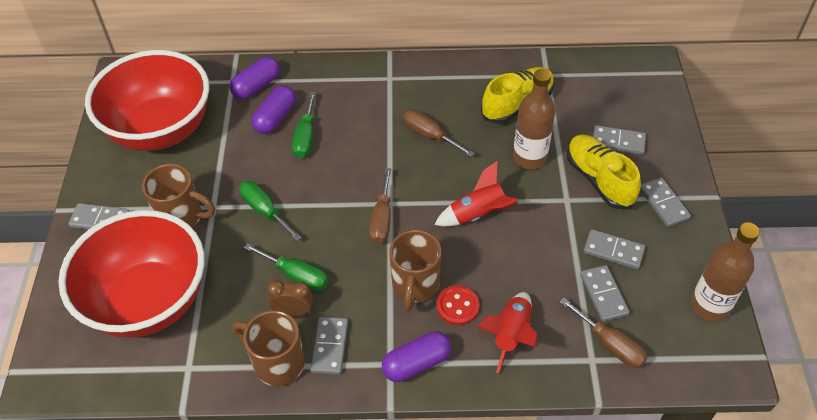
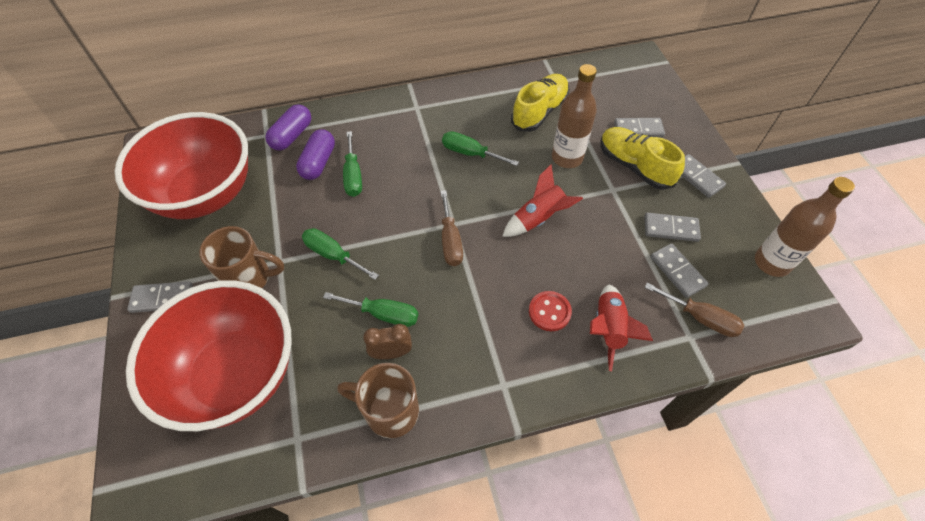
camera: 15 degrees left, 5 degrees up
grey domino [311,317,348,375] -> none
purple capsule [382,331,451,382] -> none
brown mug [389,230,441,311] -> none
brown screwdriver [403,110,475,157] -> green screwdriver [442,131,519,166]

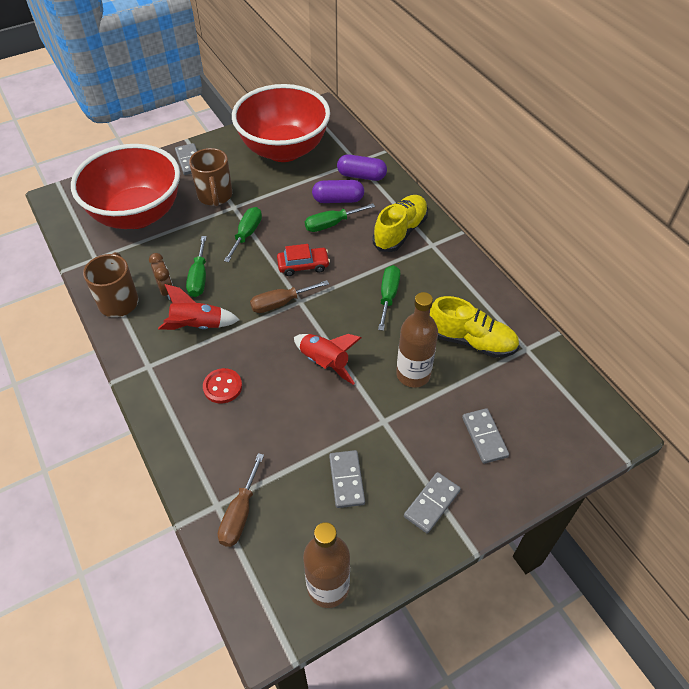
camera: 75 degrees right, 5 degrees down
red rocket [590,284,653,371] -> red rocket moved to [158,284,240,330]
yellow shoe [601,127,685,190] -> yellow shoe moved to [372,195,428,252]
grey domino [650,244,709,298] -> none
none -> red car [277,244,330,276]

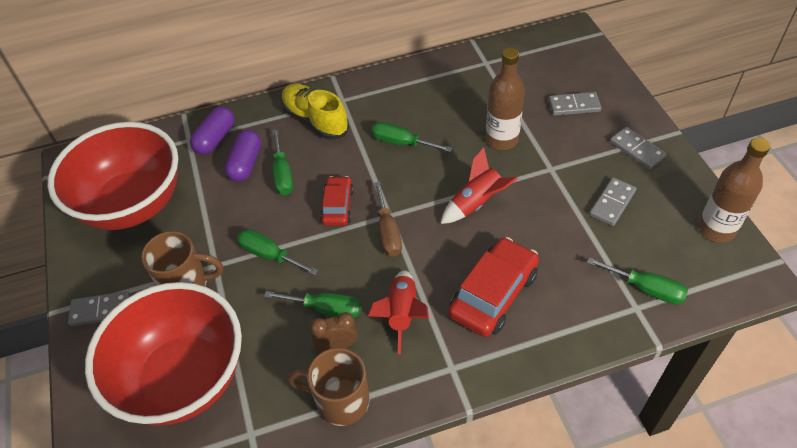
camera: 75 degrees left, 0 degrees up
red button [203,368,242,404] -> red car [448,237,539,337]
brown screwdriver [218,453,264,547] -> green screwdriver [587,258,688,304]
grey domino [329,450,365,508] -> grey domino turned 60 degrees counterclockwise [589,177,637,226]
yellow shoe [430,296,519,358] -> none

